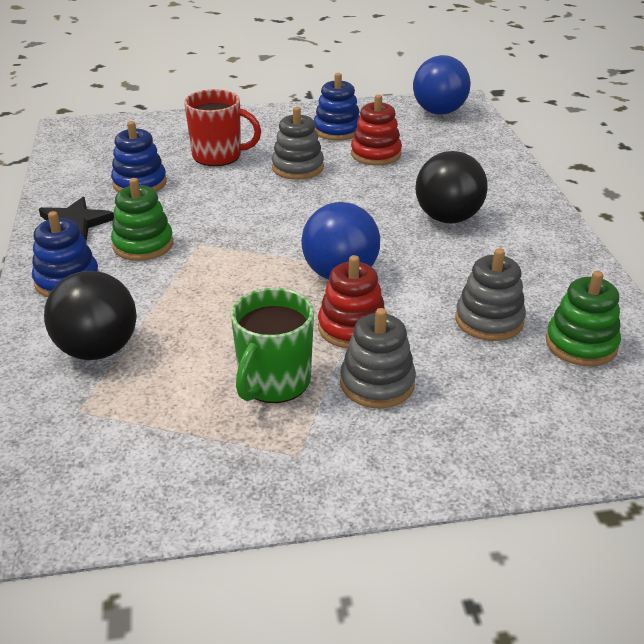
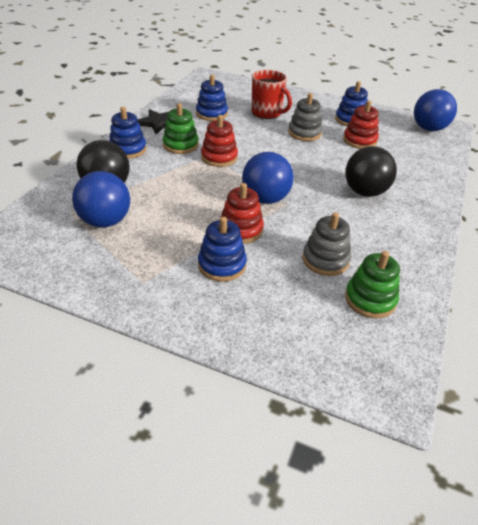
camera: 30 degrees right, 5 degrees up
green mug [231,288,314,403] -> none
grey stacking toy [340,308,416,408] -> blue stacking toy [198,217,247,282]
none -> blue ball [72,171,130,227]
none -> red stacking toy [201,115,238,167]

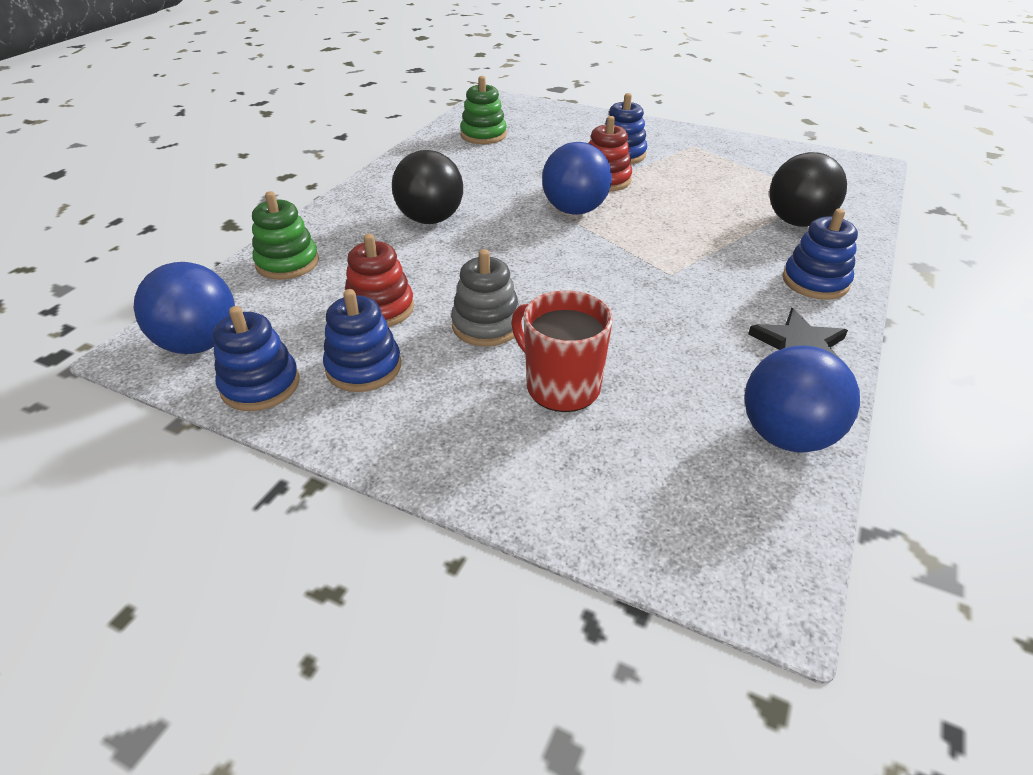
camera: 175 degrees left, 0 degrees up
blue ball [72,171,130,227] -> blue ball moved to [744,346,860,452]
green stacking toy [163,103,199,154] -> green stacking toy moved to [252,191,319,280]
blue stacking toy [196,75,228,121] -> blue stacking toy moved to [213,306,299,411]
red stacking toy [201,115,238,167] -> none
grey stacking toy [303,212,351,276] -> none

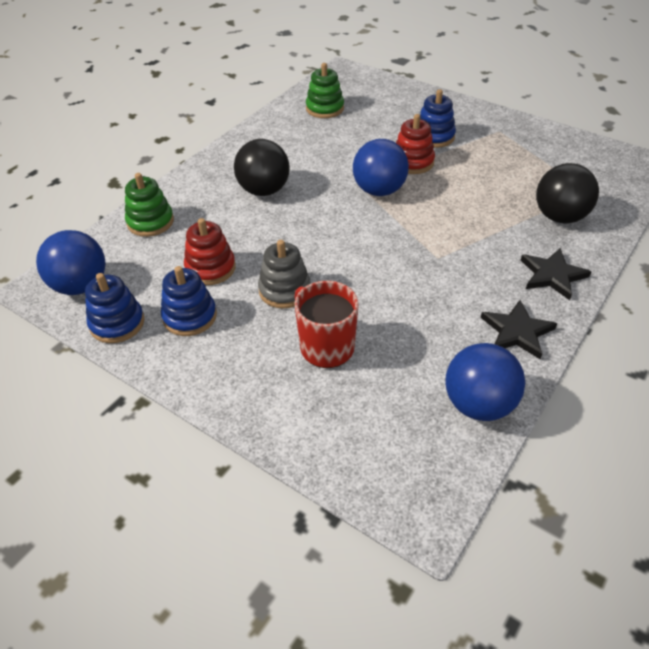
camera: 10 degrees right, 5 degrees up
blue stacking toy [783,209,858,300] -> black star [521,248,591,300]

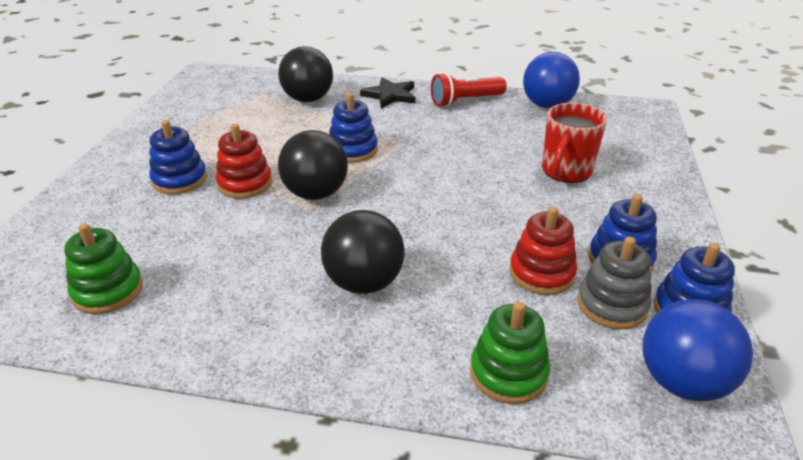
camera: 115 degrees left, 10 degrees down
grey stacking toy [258,240,311,309] -> grey stacking toy moved to [577,237,652,329]
blue ball [353,139,409,196] -> black ball [278,130,348,200]
black star [481,300,557,359] -> red flashlight [431,73,507,107]
none -> blue stacking toy [329,93,378,163]

